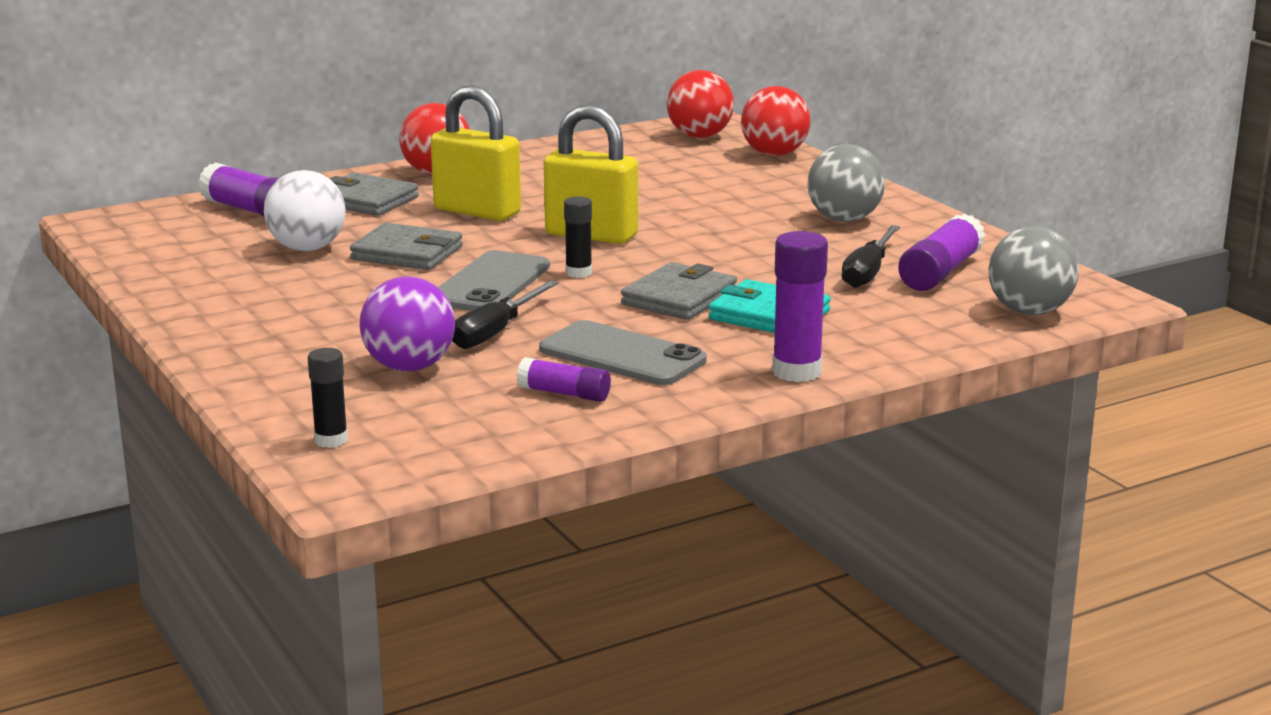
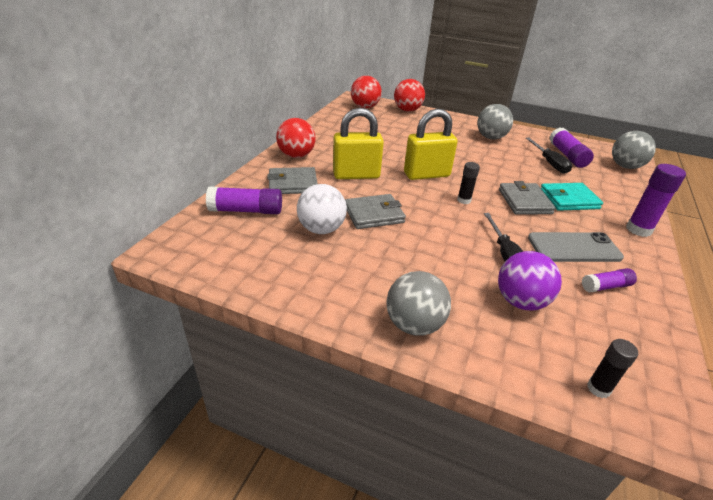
camera: 40 degrees left, 15 degrees up
grey phone [438,250,550,311] -> none
none -> grey ball [386,271,451,336]

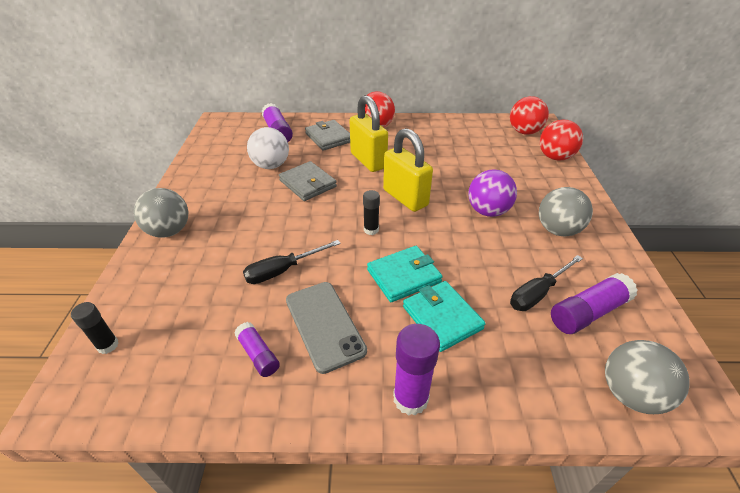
camera: 70 degrees right, 5 degrees up
purple ball [498,251,562,310] -> purple ball moved to [468,169,517,217]
grey wallet [499,181,556,214] -> turquoise wallet [367,246,443,302]

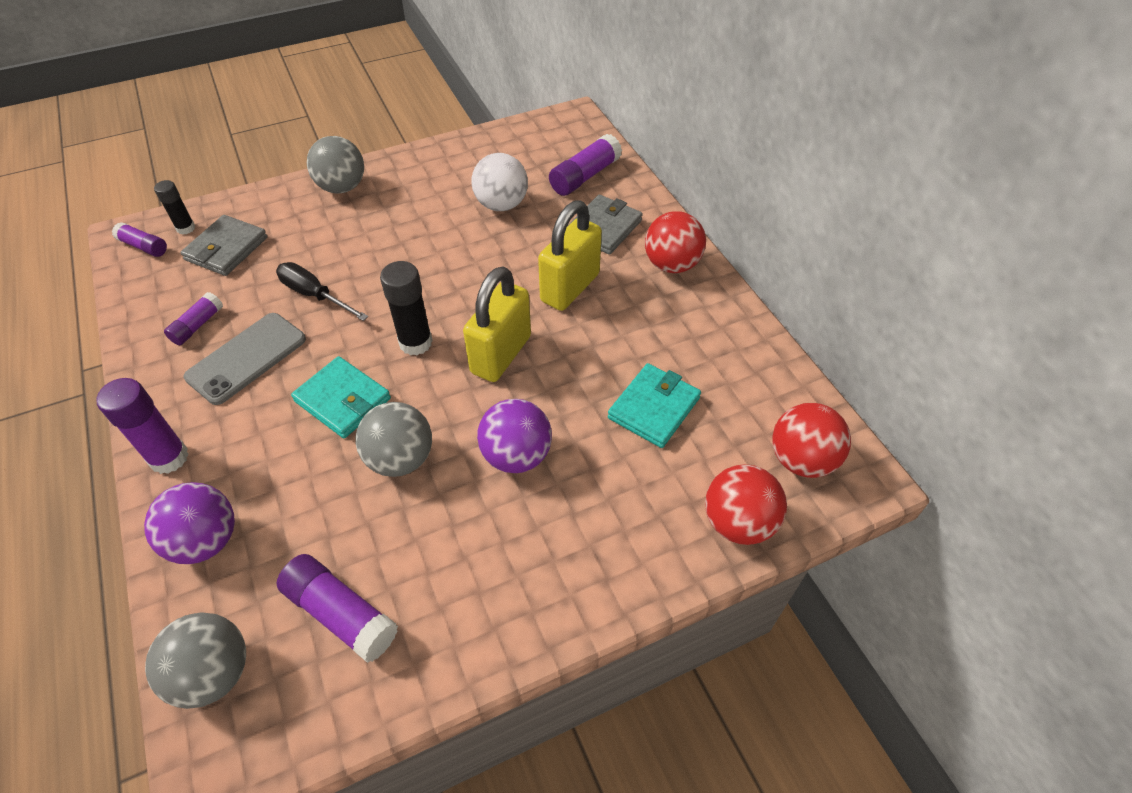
camera: 65 degrees right, 10 degrees up
grey wallet [279,161,337,201] -> grey wallet moved to [180,215,268,276]
black glue stick [363,190,380,235] -> black glue stick [380,261,433,355], size x1.62
turquoise wallet [403,281,486,352] -> turquoise wallet moved to [608,363,701,448]
black screwdriver [510,255,583,311] -> none
grey ball [539,187,593,237] -> grey ball moved to [356,402,432,477]
none -> purple glue stick [112,222,167,257]
none -> purple ball [144,482,235,564]

